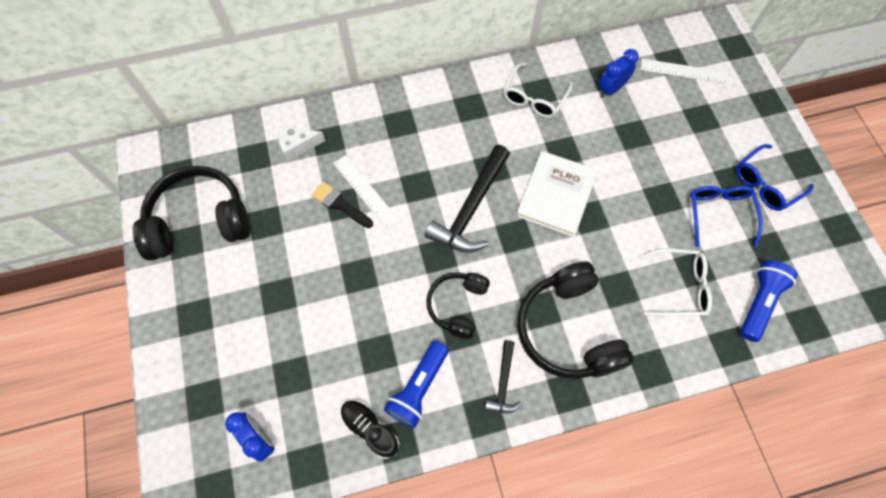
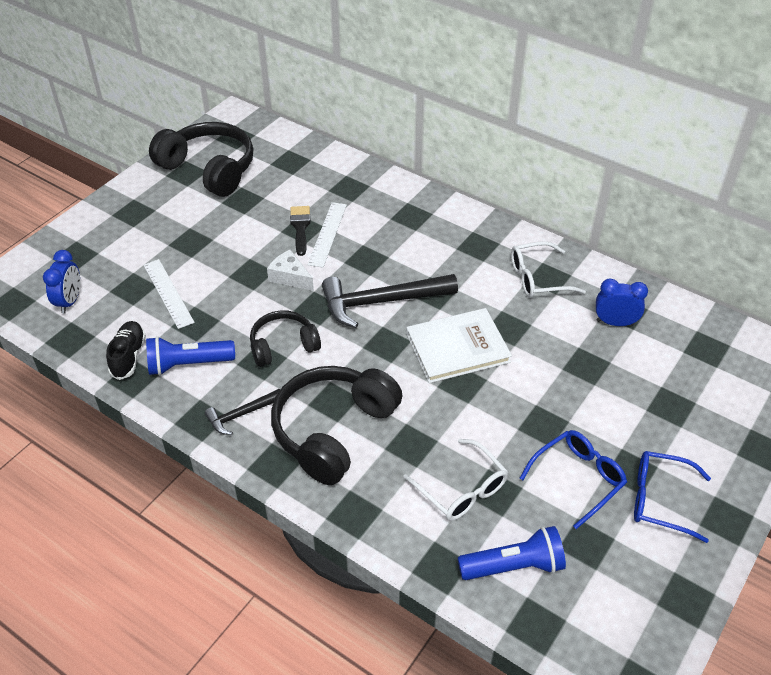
camera: 50 degrees right, 20 degrees down
white cheese [278,126,325,162] -> white cheese moved to [267,250,314,291]
white ruler [641,59,728,84] -> white ruler moved to [144,259,195,329]

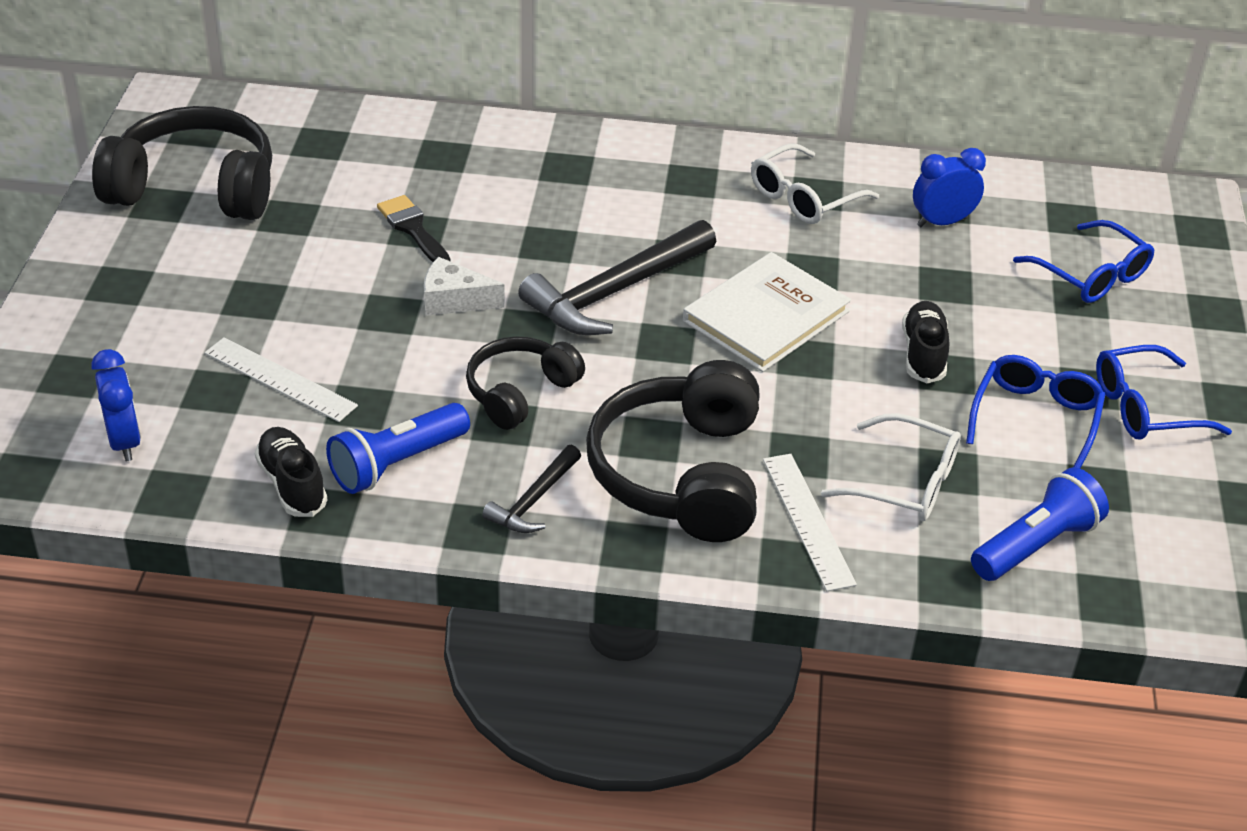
camera: 30 degrees left, 5 degrees down
white ruler [307,202,347,268] -> white ruler moved to [763,454,857,591]
none -> black shoe [902,301,949,383]
none -> blue glasses [1013,220,1154,303]

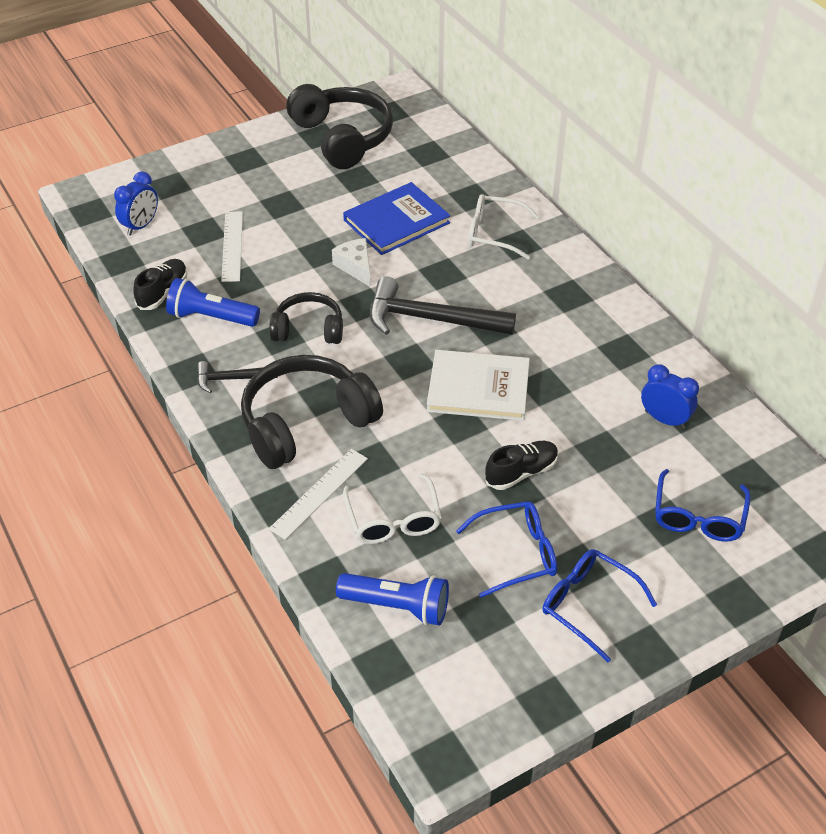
camera: 55 degrees right, 5 degrees up
black brush [377,195,451,262] -> blue book [343,182,450,255]
white glasses [751,143,879,224] -> white glasses moved to [469,194,540,260]

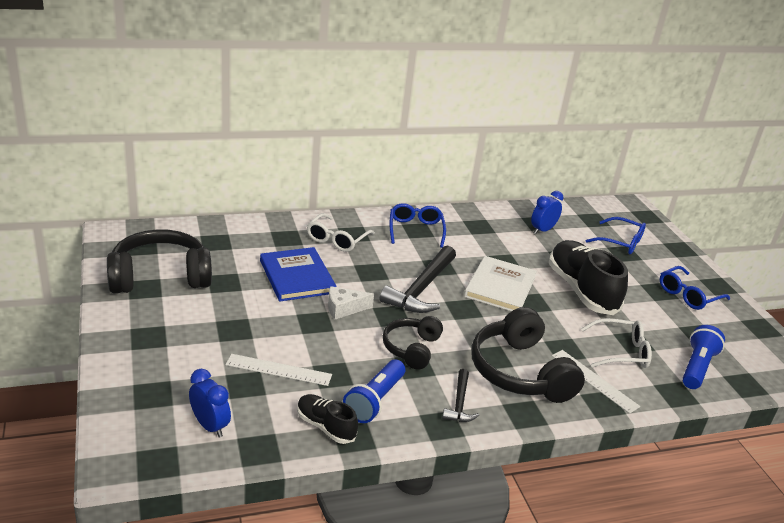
camera: 80 degrees left, 15 degrees down
blue glasses [456,501,557,598] -> blue glasses moved to [389,203,446,248]
black shoe [485,441,559,490] -> black shoe [548,240,628,315], size x1.94

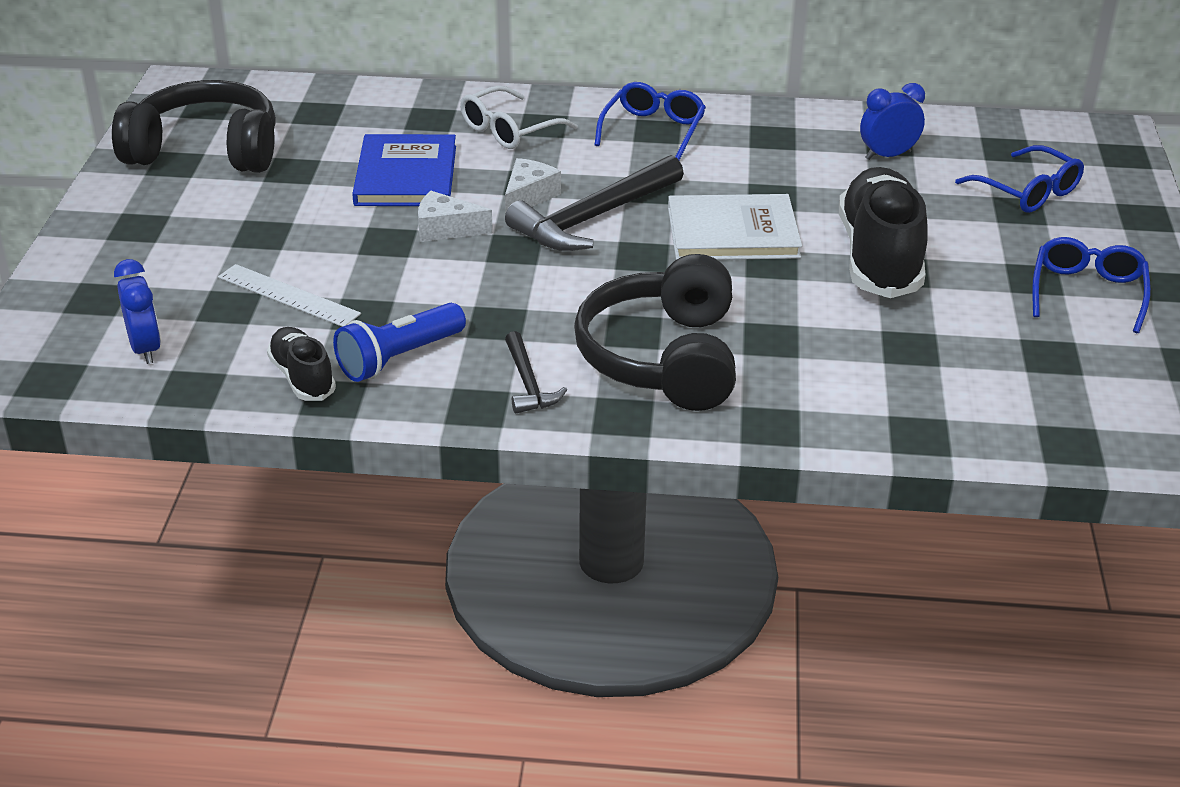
camera: 25 degrees right, 5 degrees up
black headphones [383,316,443,370] -> none
black hammer [442,369,479,422] -> black hammer turned 45 degrees counterclockwise [505,331,567,414]
white book [464,256,537,311] -> white book turned 45 degrees clockwise [668,194,802,260]
white ruler [552,350,640,414] -> none
white glasses [581,318,652,368] -> none
blue glasses [659,266,730,310] -> blue glasses turned 120 degrees clockwise [1032,237,1151,333]
blue flashlight [682,325,725,389] -> none
none -> white cheese [505,158,561,214]

